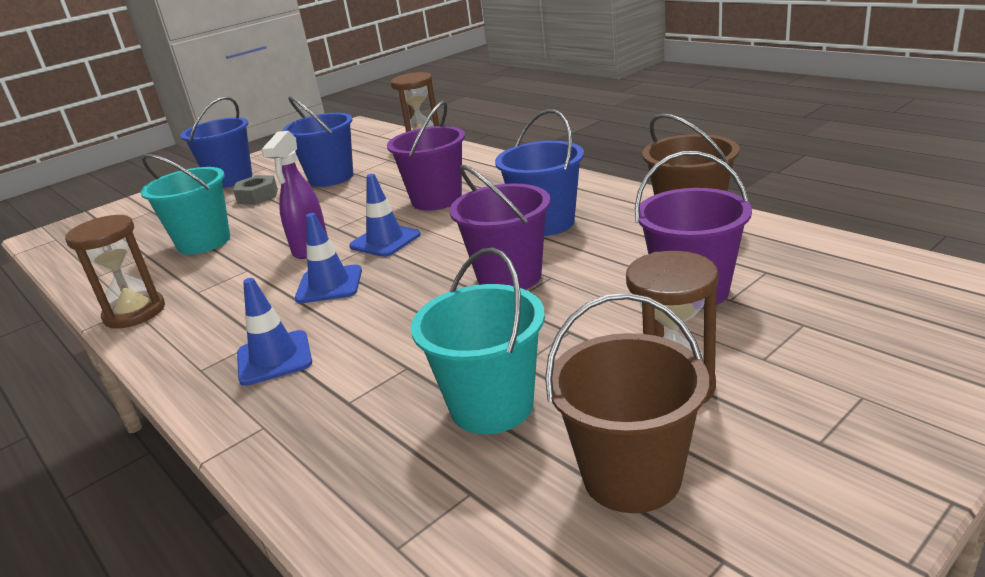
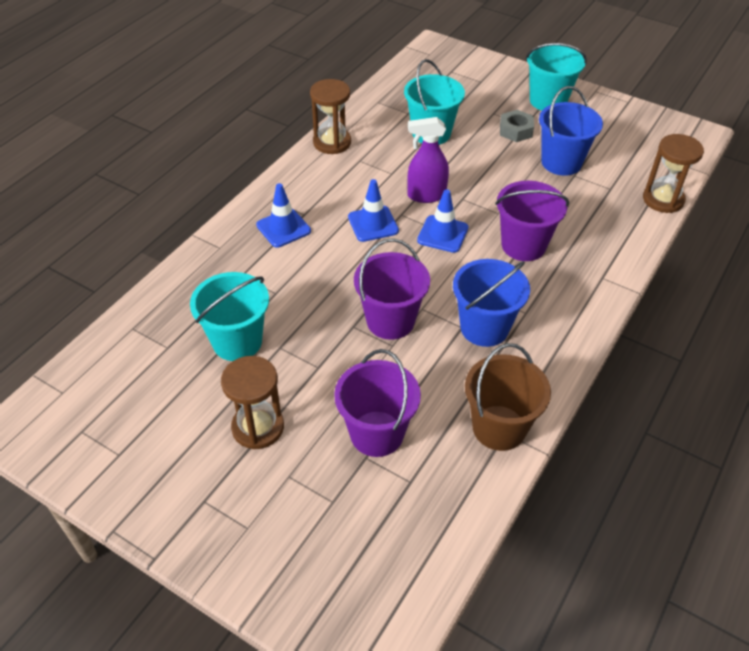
camera: 70 degrees right, 20 degrees up
blue bucket [180,96,252,188] -> turquoise bucket [526,43,587,110]
brown bucket [545,293,709,513] -> none

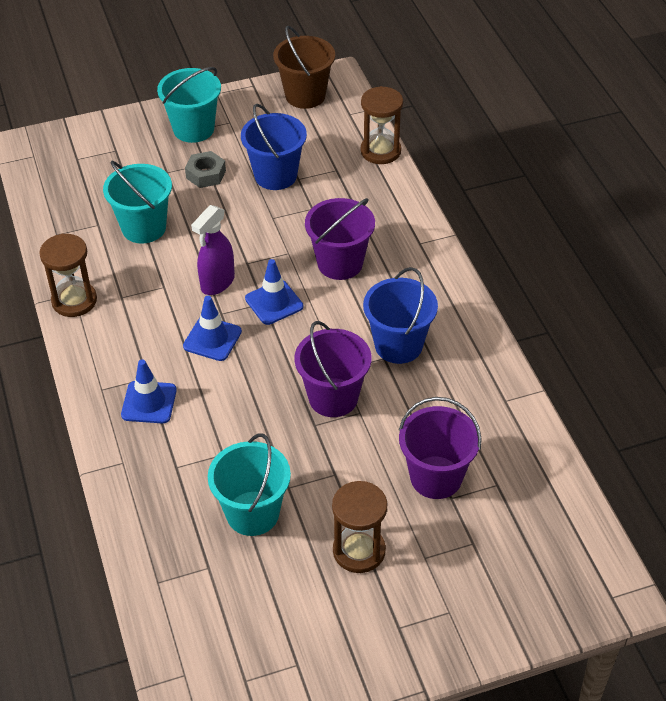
camera: 50 degrees left, 0 degrees up
brown bucket [465,343,551,451] -> brown bucket moved to [273,26,335,109]

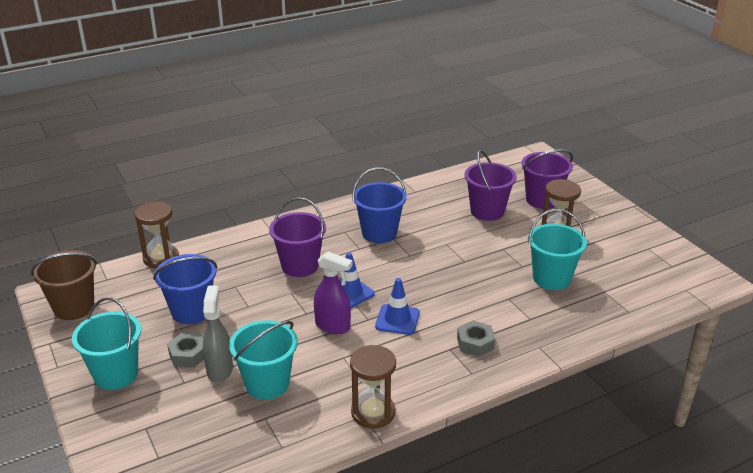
camera: 100 degrees left, 15 degrees down
blue traffic cone [121,359,177,423] -> grey nut [457,321,495,357]
purple bucket [294,321,371,417] -> purple bucket moved to [521,149,573,209]
none -> grey spray bottle [203,285,233,383]

